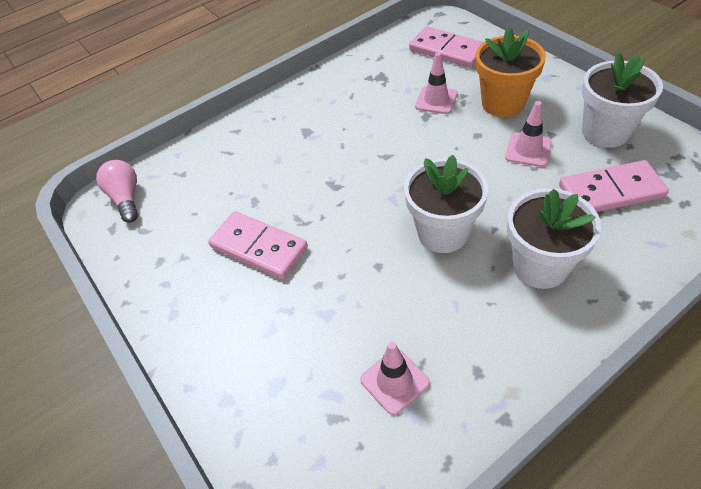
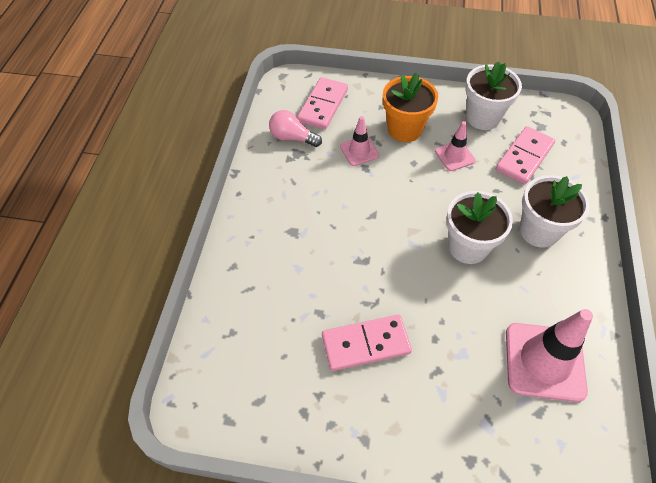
camera: 50 degrees left, 5 degrees up
pink light bulb [96,160,138,223] -> pink light bulb moved to [269,110,322,147]
pink traffic cone [360,342,430,415] -> pink traffic cone [506,309,593,402], size x1.86
pink domino [409,26,484,68] -> pink domino turned 60 degrees counterclockwise [297,77,348,130]

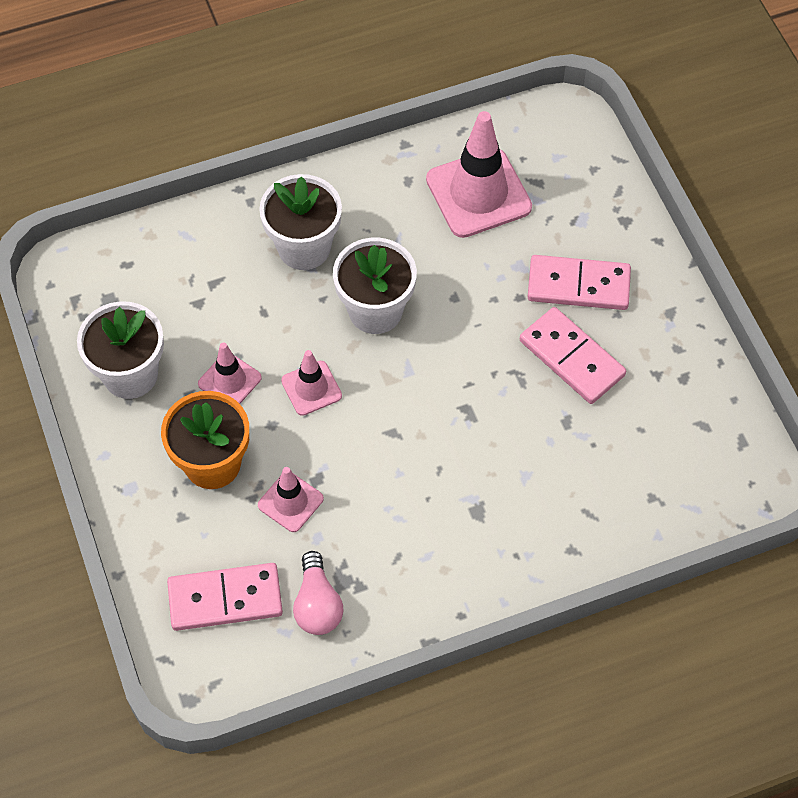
camera: 120 degrees left, 5 degrees up
pink domino [496,126,555,185] -> pink domino moved to [528,255,631,310]
none -> pink traffic cone [281,350,342,416]

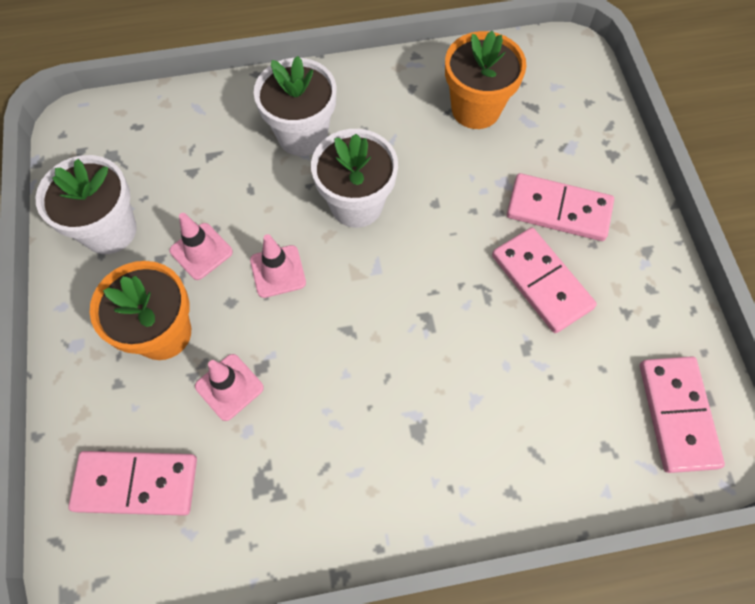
camera: 10 degrees right, 5 degrees up
pink light bulb [293,551,343,635] -> none
pink traffic cone [426,111,532,238] -> orange flower pot [445,31,526,129]
none -> pink domino [640,356,725,473]

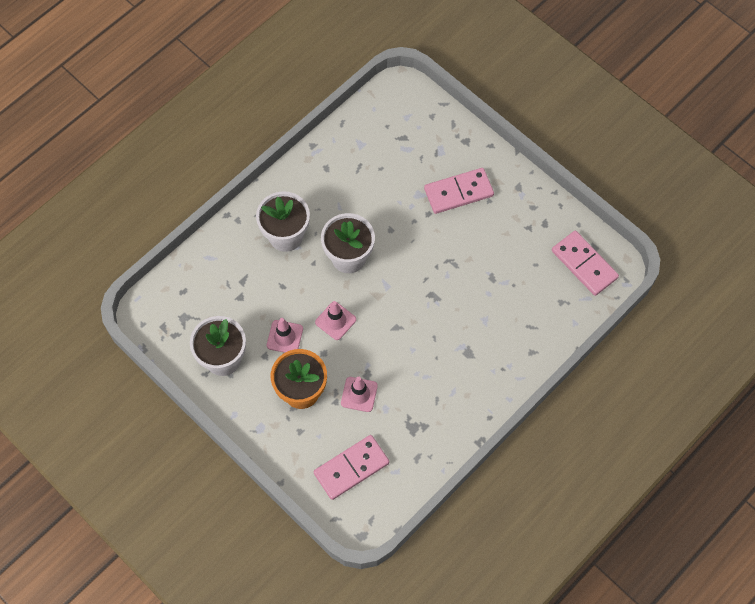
camera: 35 degrees left, 0 degrees up
orange flower pot [445,31,526,129] -> none
pink domino [492,228,597,333] -> none

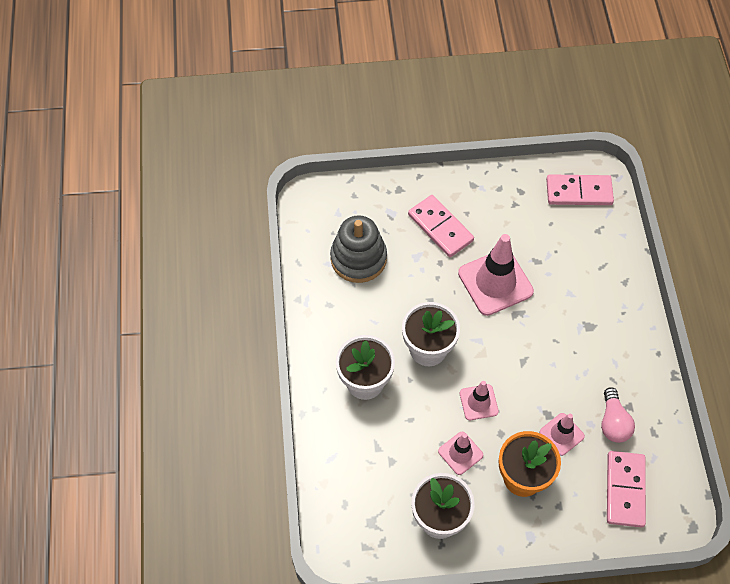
camera: 50 degrees left, 5 degrees down
pink domino [424,168,494,214] -> pink domino turned 60 degrees counterclockwise [408,195,474,257]
none -> grey stacking toy [330,215,387,283]
none -> pink traffic cone [458,234,534,316]
none -> pink light bulb [601,387,635,443]

